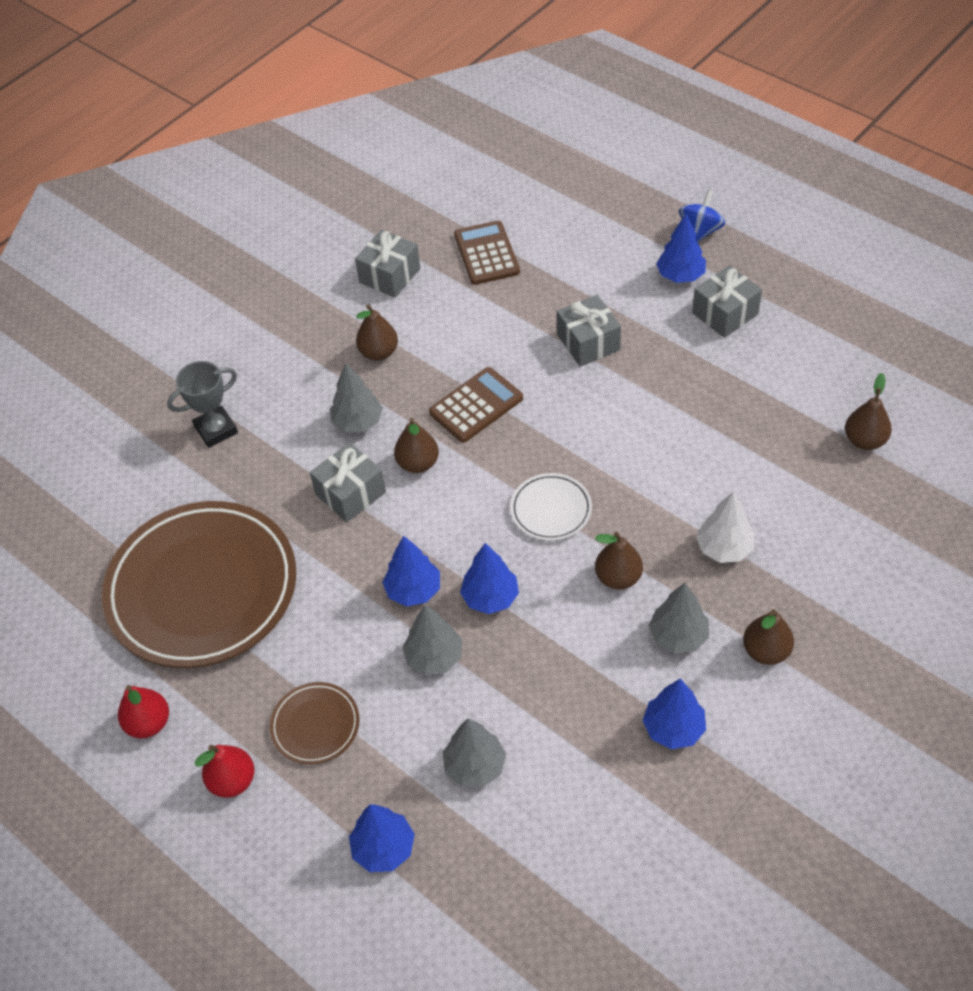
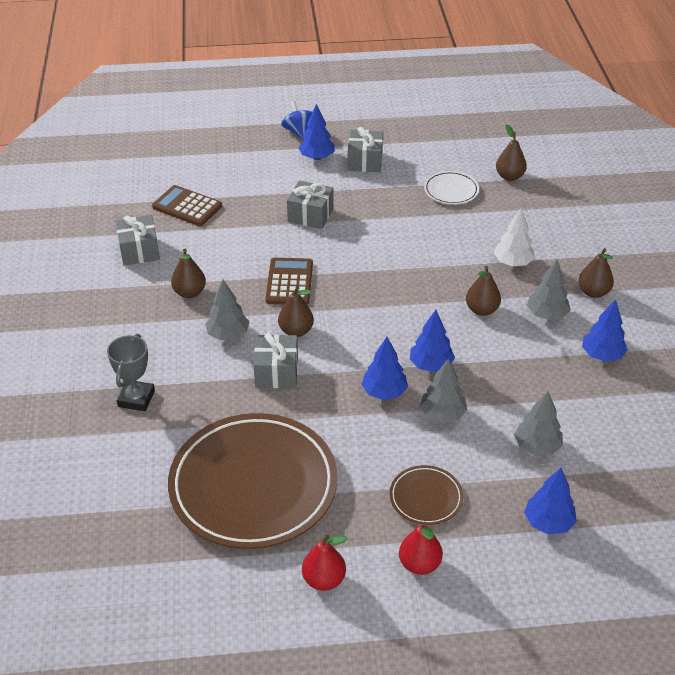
camera: 50 degrees left, 10 degrees down
white plate [510,473,592,541] -> white plate moved to [424,171,479,205]

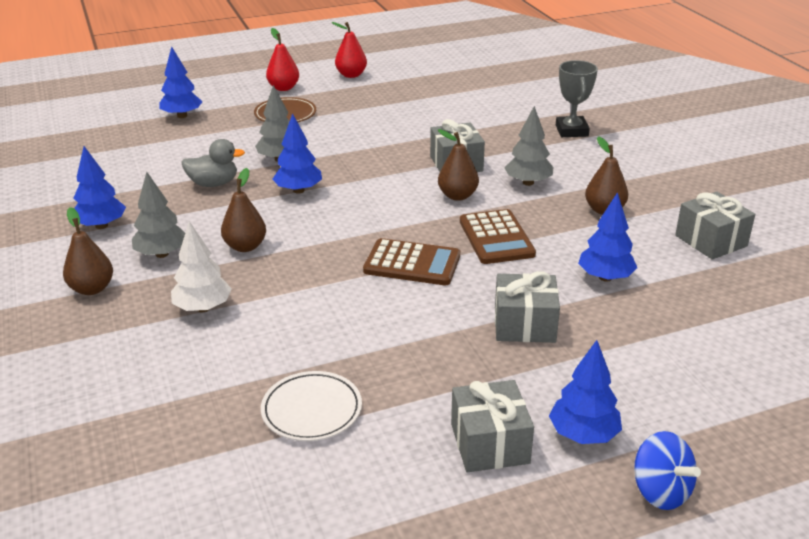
camera: 165 degrees right, 10 degrees down
brown calculator [152,185,222,226] -> brown calculator moved to [363,238,460,285]
brown plate [168,413,338,549] -> none
blue tree [361,337,408,400] -> blue tree moved to [578,192,637,282]
brown pear [496,124,527,181] -> none
grey tree [514,391,563,455] -> none
none -> grey duck [181,139,245,187]

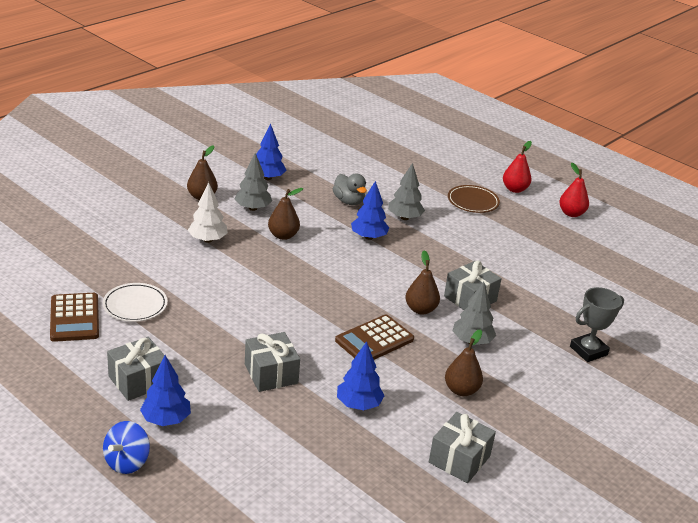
camera: 60 degrees right, 0 degrees up
blue tree [159,46,202,118] -> none
brown calculator [363,238,460,285] -> brown calculator moved to [50,293,99,342]

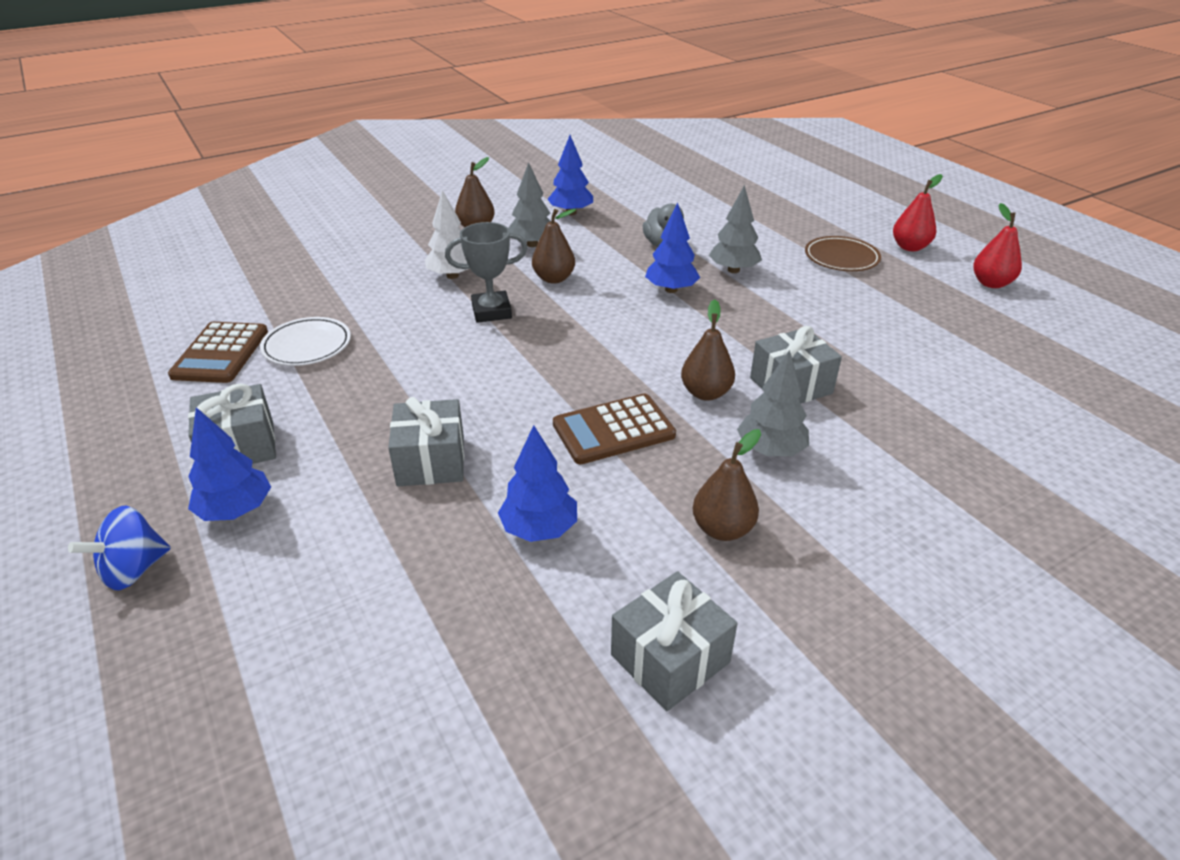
camera: 20 degrees right, 5 degrees up
grey trophy [570,287,624,362] -> grey trophy moved to [445,222,527,323]

